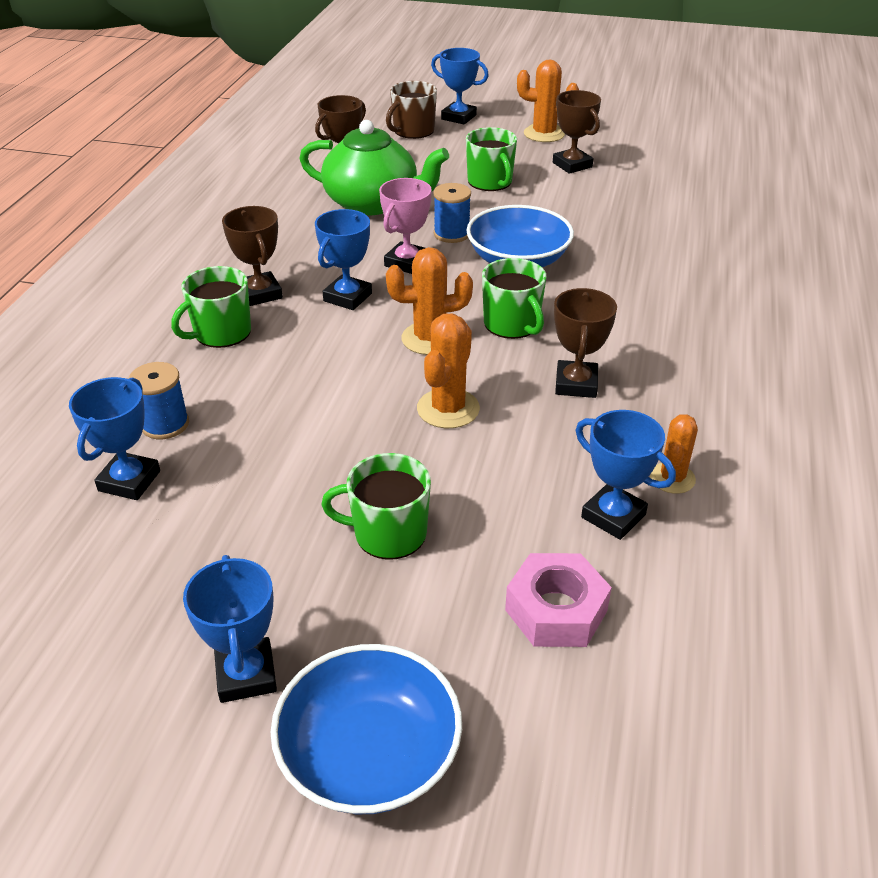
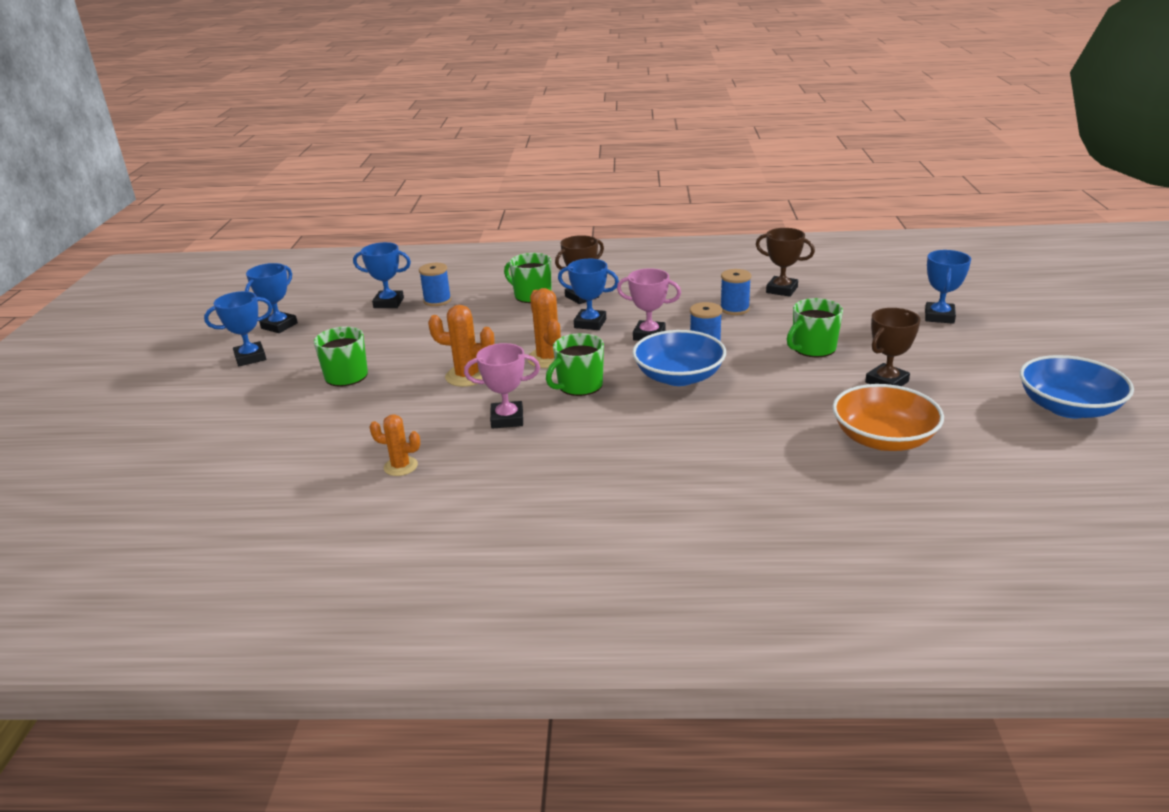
camera: 80 degrees right, 10 degrees down
blue bowl [271,644,462,814] -> blue bowl moved to [1020,355,1134,418]
green teapot [299,120,449,215] -> blue spool [720,269,751,315]
brown mug [386,81,437,139] -> none
pink nut [505,553,612,647] -> none
orange cactus [517,59,579,142] -> none
brown trophy [554,288,617,398] -> pink trophy [464,343,540,429]
blue trophy [576,410,676,540] -> blue trophy moved to [245,263,298,333]
none -> orange bowl [832,384,944,451]

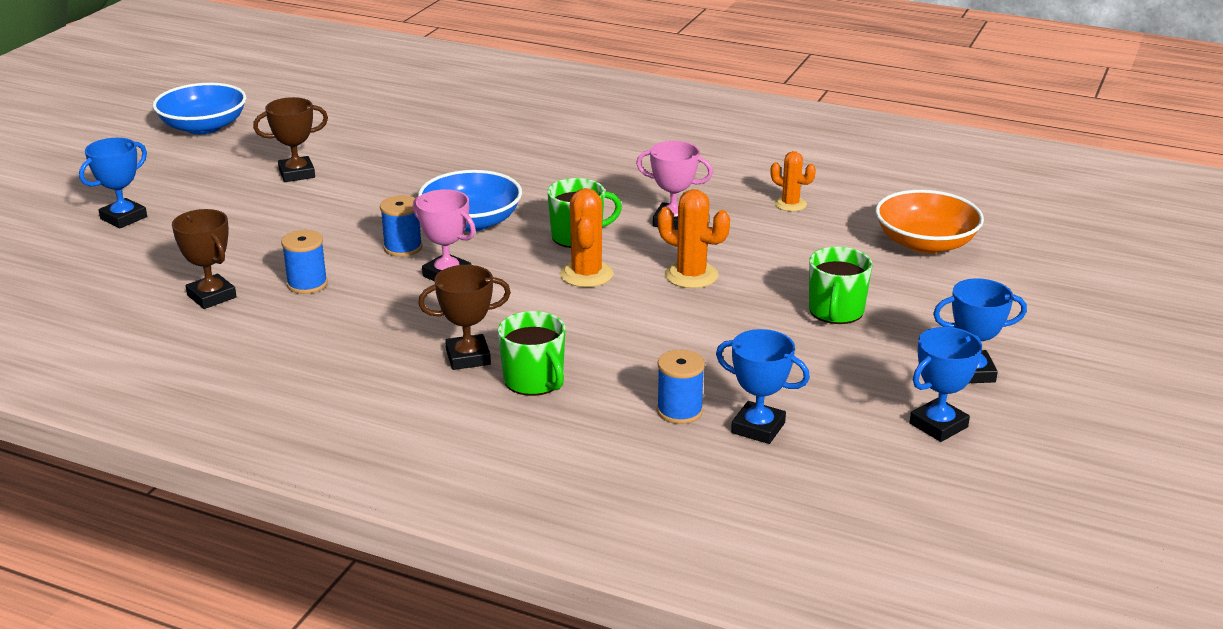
camera: 160 degrees left, 0 degrees up
blue trophy [558,259,619,330] -> none
green mug [787,298,843,357] -> none
orange bowl [832,384,944,451] -> orange bowl moved to [876,190,984,254]

